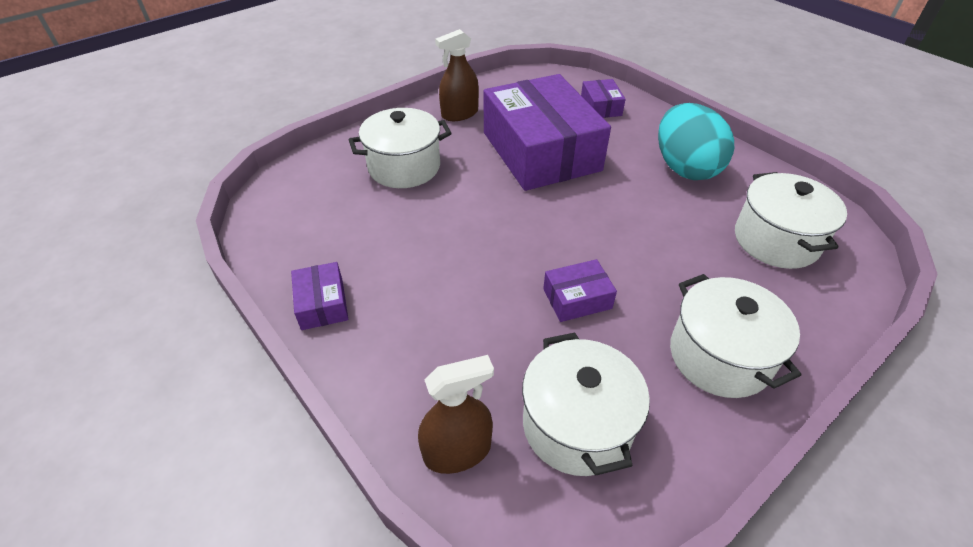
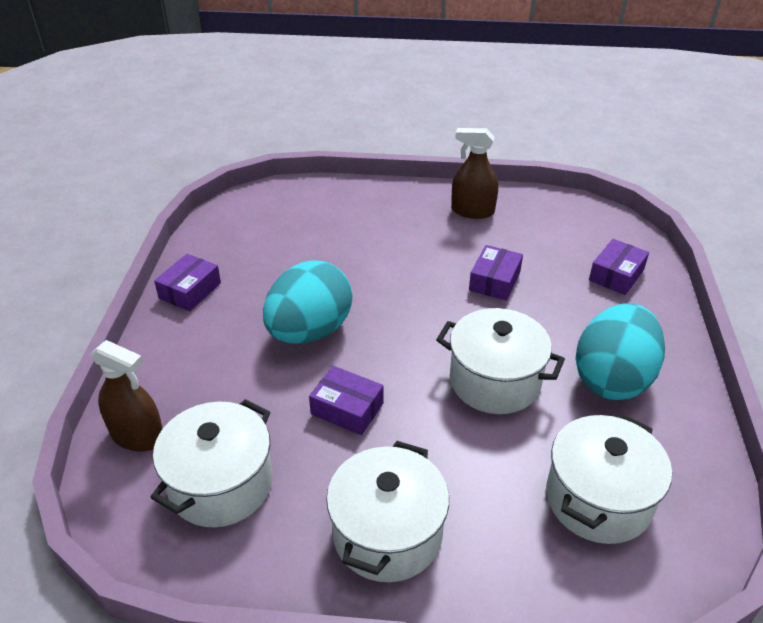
camera: 45 degrees right, 5 degrees down
white pot [349,108,452,188] -> white pot moved to [436,308,565,414]
purple box [484,74,611,191] -> purple box [469,245,523,301], size x0.41
none -> turquoise egg [263,261,352,344]

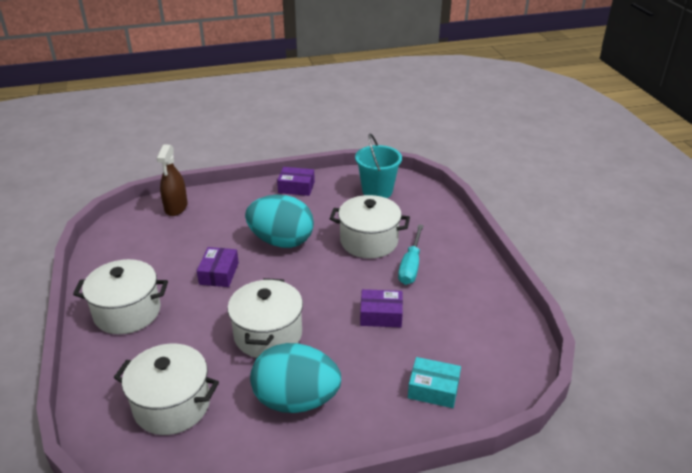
camera: 70 degrees right, 5 degrees down
white pot [150,399,273,527] -> white pot moved to [330,195,410,258]
brown spray bottle [451,128,498,219] -> none
purple box [589,239,649,295] -> turquoise box [408,357,461,408]
none -> turquoise bucket [355,133,402,198]
none -> turquoise screwdriver [398,224,424,285]

